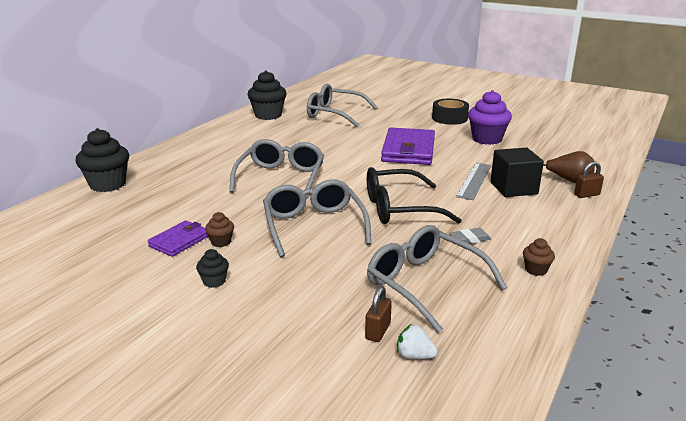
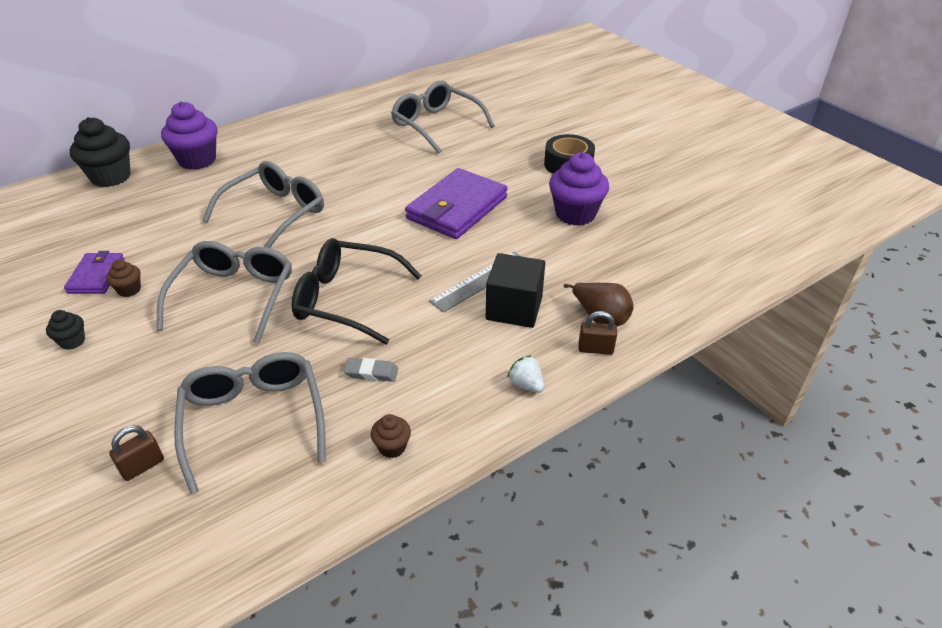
camera: 25 degrees right, 15 degrees up
purple wallet [148,220,208,257] -> purple wallet turned 60 degrees counterclockwise [64,251,125,294]
black cupcake [248,70,287,120] -> none
white strawberry [397,324,438,359] -> white strawberry moved to [507,355,544,393]
none -> purple cupcake [161,101,217,170]

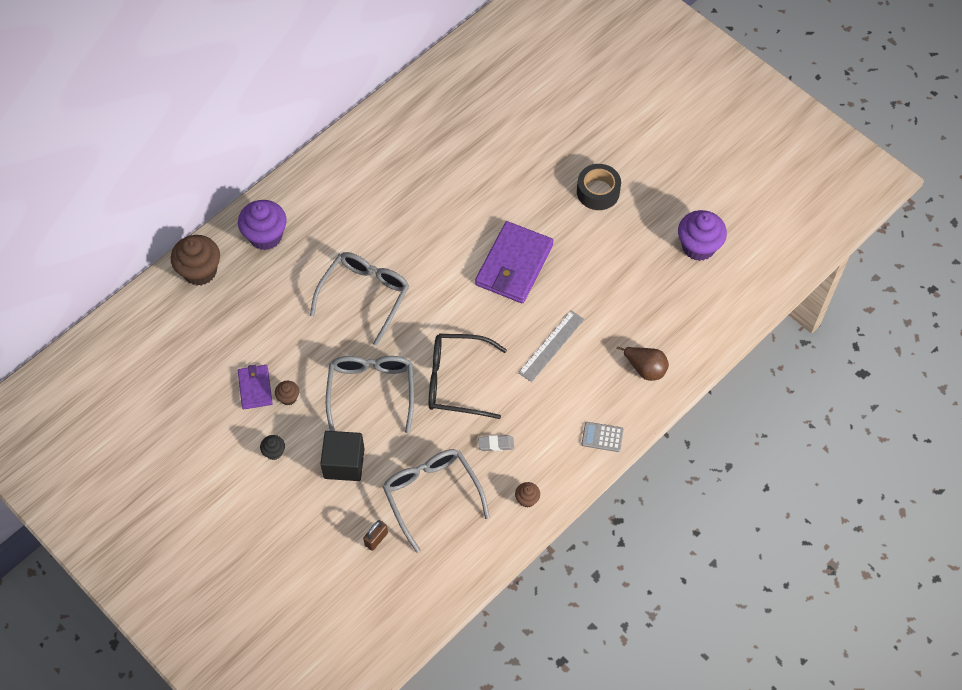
camera: 10 degrees left, 20 degrees up
black cupcake [70,117,131,187] -> brown cupcake [171,235,220,286]
grey glasses [391,81,495,154] -> none
black cube [486,253,545,328] -> black cube moved to [320,431,365,481]
white strawberry [507,355,544,393] -> grey calculator [582,422,624,452]
purple cupcake [549,152,609,226] -> purple cupcake moved to [678,210,727,261]
brown padlock [578,311,617,355] -> none

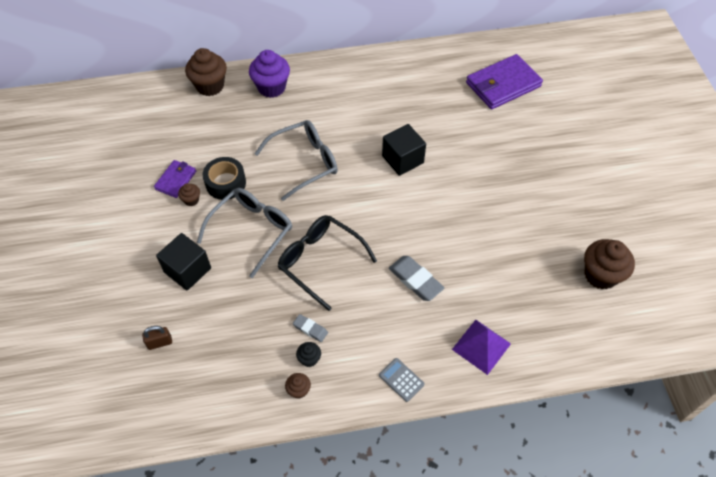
camera: 35 degrees right, 5 degrees down
black cupcake [260,435,285,460] -> black cupcake moved to [296,342,321,367]
grey glasses [383,449,490,553] -> none
purple wallet [475,221,554,303] -> purple wallet moved to [466,54,543,109]
grey ruler [518,311,584,382] -> grey eraser [389,256,444,301]
black tape [577,164,621,210] -> black tape moved to [203,157,246,200]
brown pear [616,346,669,381] -> purple pyramid [452,320,511,375]
purple cupcake [678,210,727,261] -> brown cupcake [584,239,635,290]
none -> black cube [382,124,426,176]

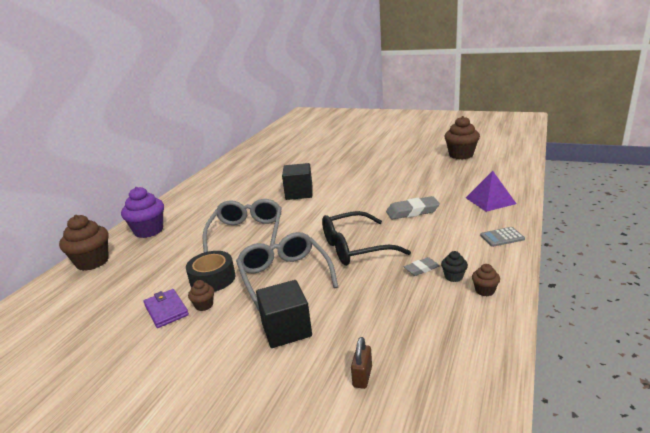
camera: 55 degrees left, 30 degrees down
purple wallet [466,54,543,109] -> none

